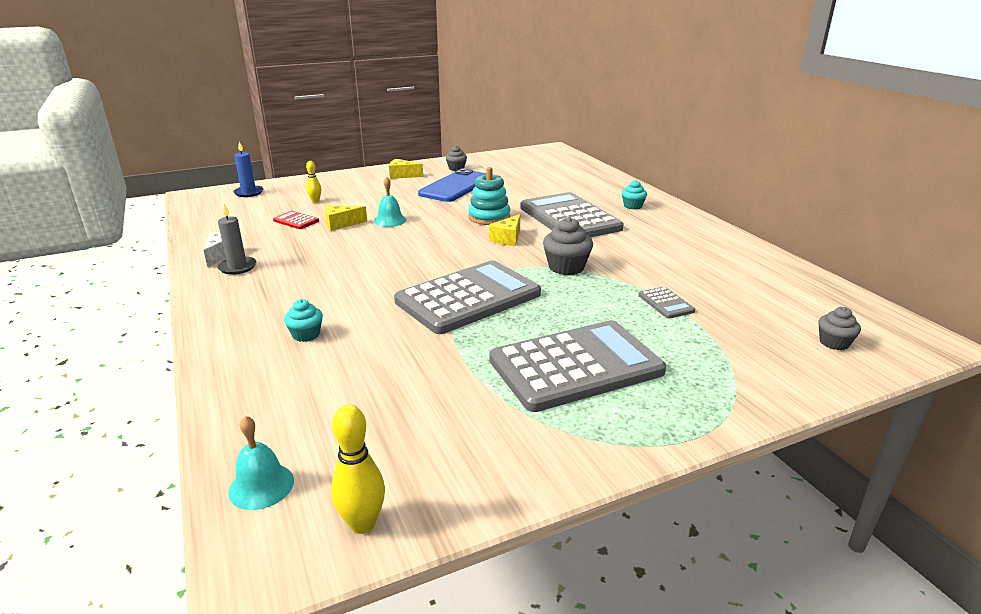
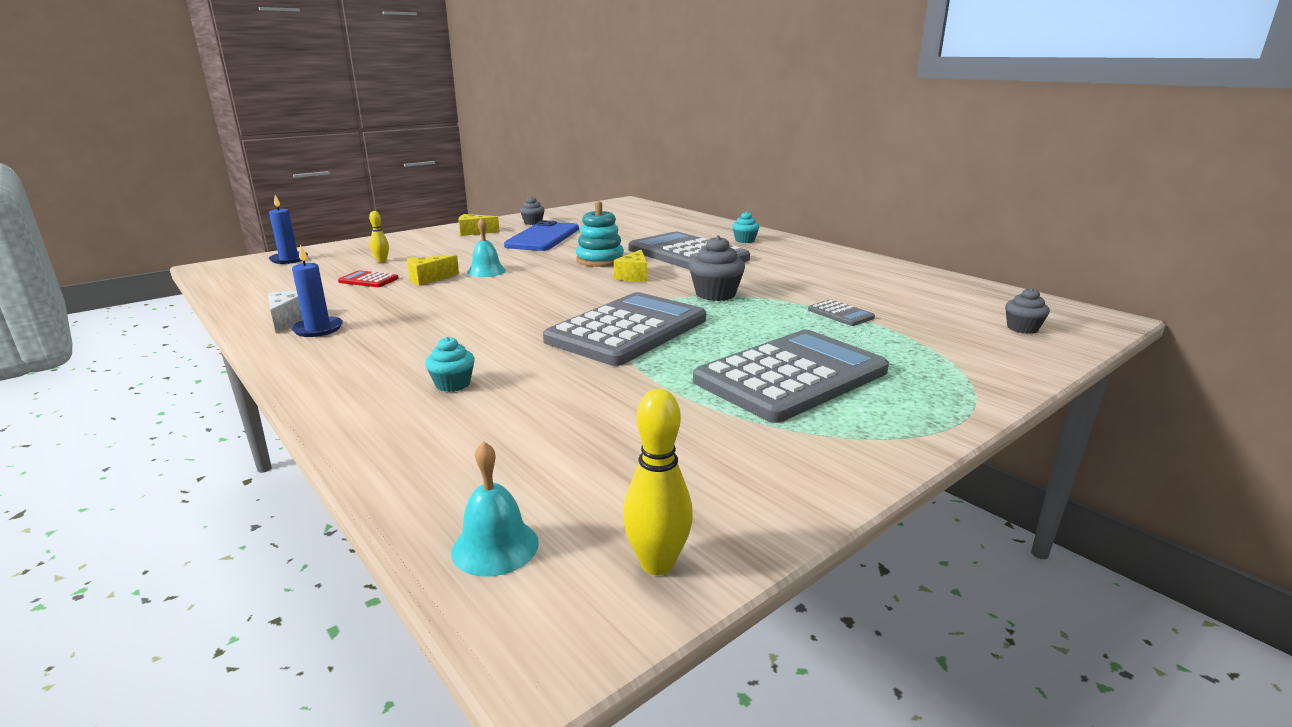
camera: 15 degrees left, 5 degrees down
grey candle [217,204,256,275] -> blue candle [291,244,343,337]

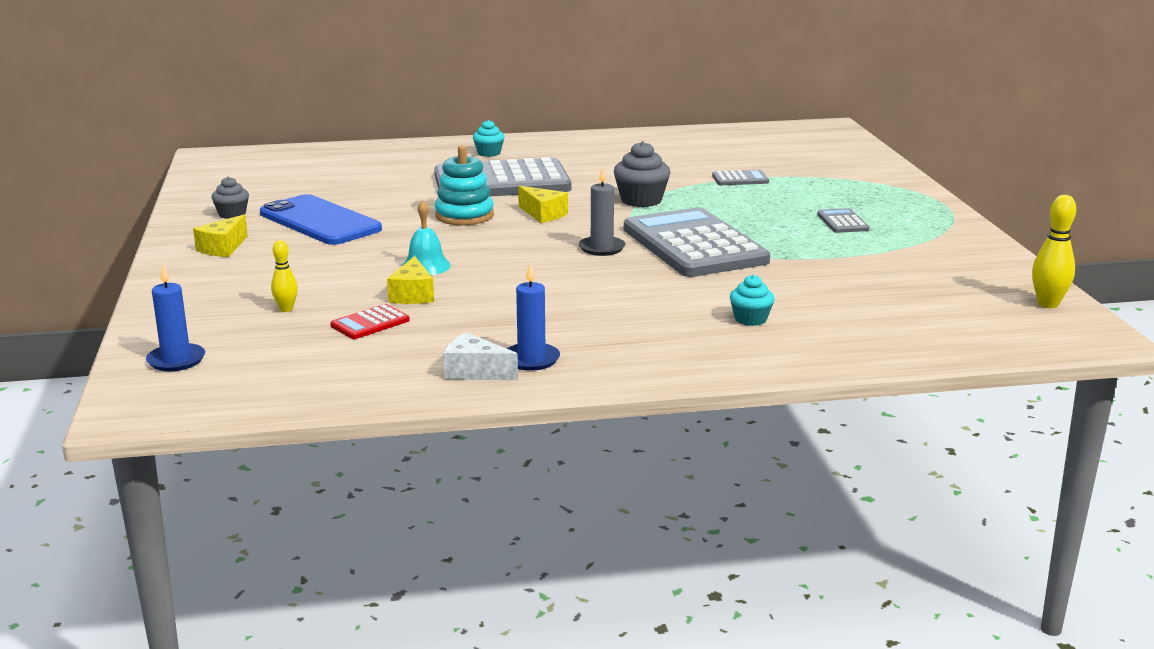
camera: 60 degrees left, 0 degrees up
turquoise bell [451,441,539,577] -> none
grey calculator [693,330,889,423] -> grey calculator [817,208,869,233], size x0.40
grey cupcake [1005,288,1050,334] -> none
none -> grey candle [579,167,625,256]

